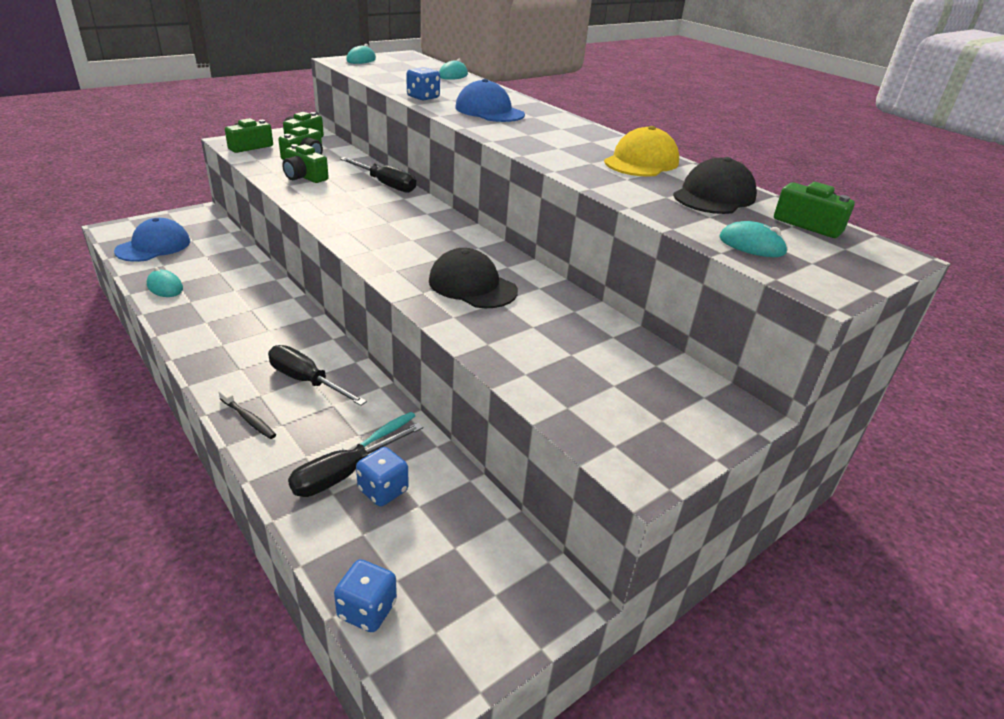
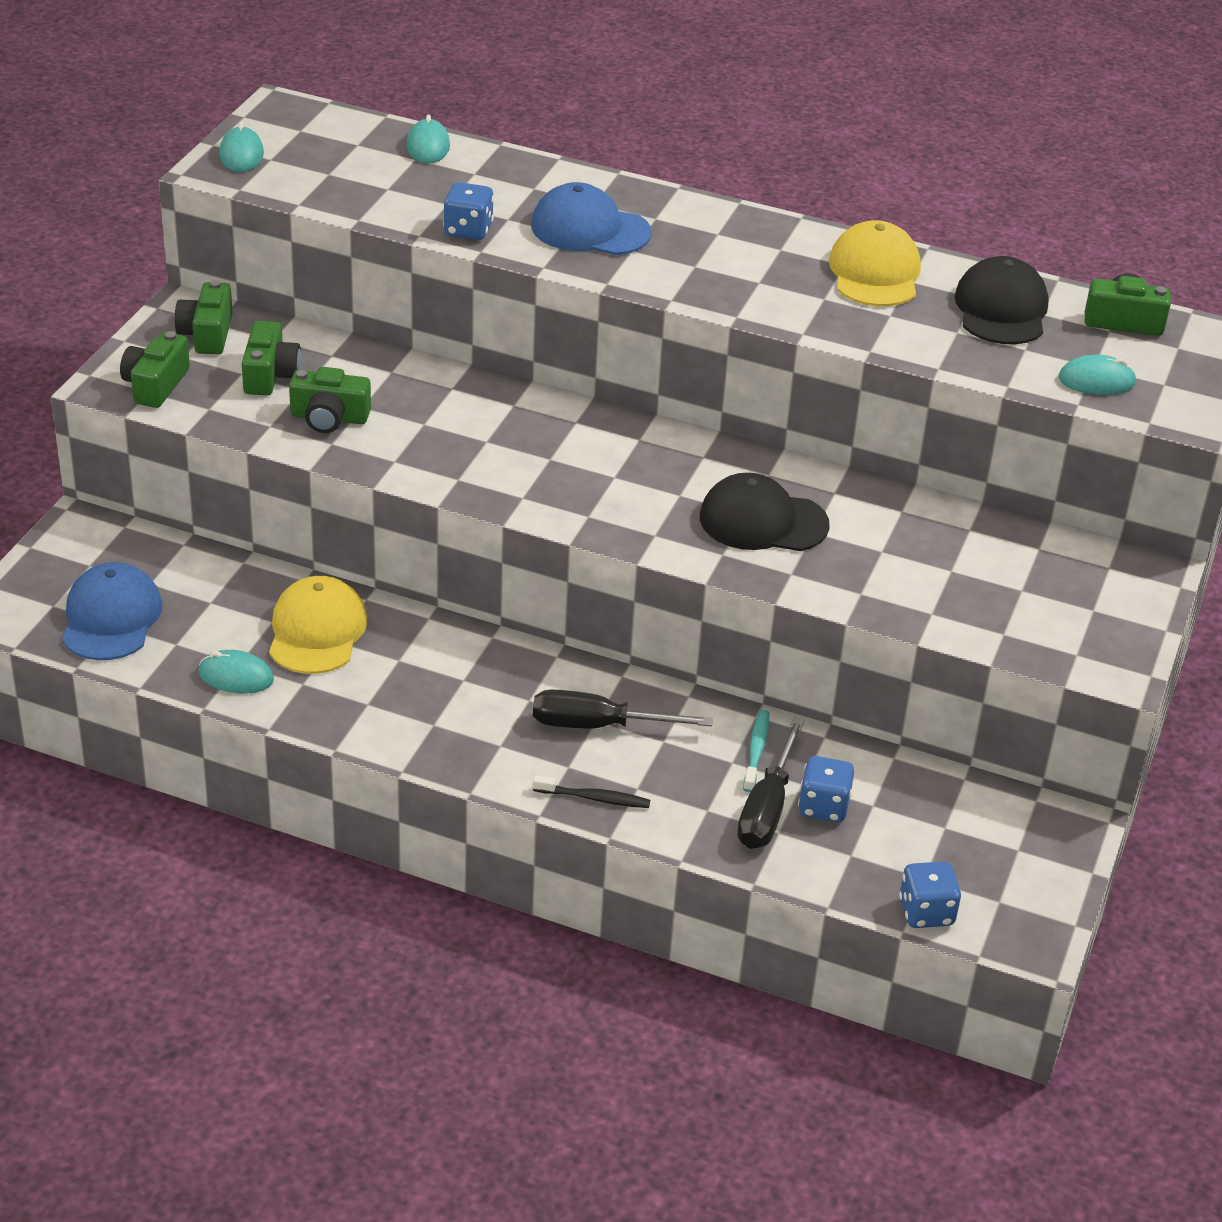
camera: 30 degrees left, 5 degrees up
black screwdriver [340,157,416,193] -> none
none -> yellow cap [269,576,367,674]

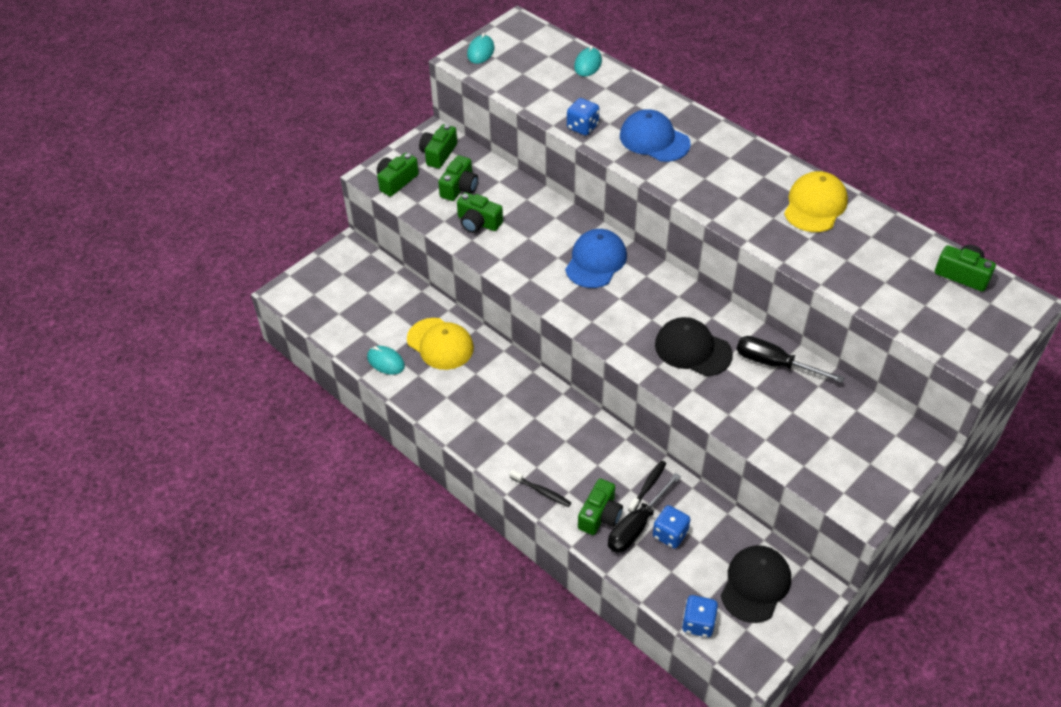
camera: 25 degrees right, 10 degrees up
blue cap [62,562,163,660] -> blue cap moved to [565,229,627,288]
yellow cap [269,576,367,674] -> yellow cap turned 105 degrees clockwise [407,318,474,370]
black screwdriver [533,689,713,728] -> black screwdriver moved to [736,336,844,383]
turquoise toothbrush [743,710,769,792] -> black toothbrush [628,461,666,512]
black cap [955,256,1049,344] -> black cap moved to [721,545,791,623]
turquoise mouse [1058,355,1137,395] -> none
none -> green camera [578,479,623,535]

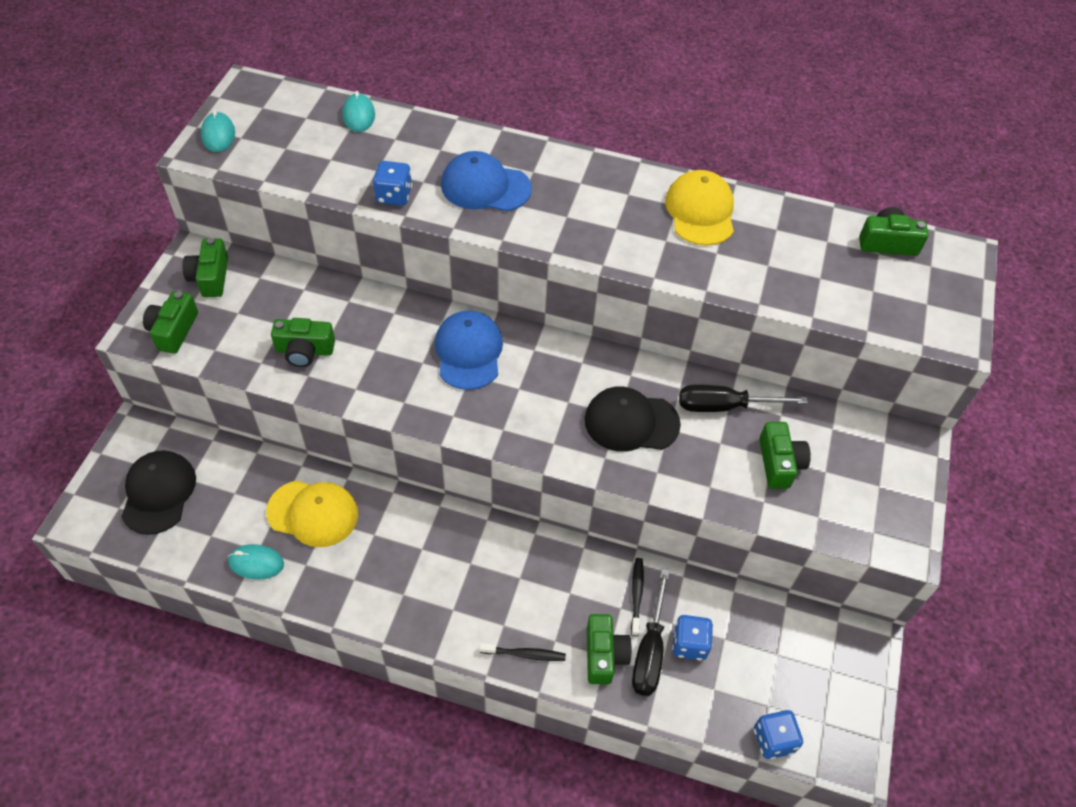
camera: 30 degrees left, 5 degrees up
green camera [438,155,478,201] -> green camera moved to [759,422,811,489]
black cap [721,545,791,623] -> black cap moved to [121,450,196,535]

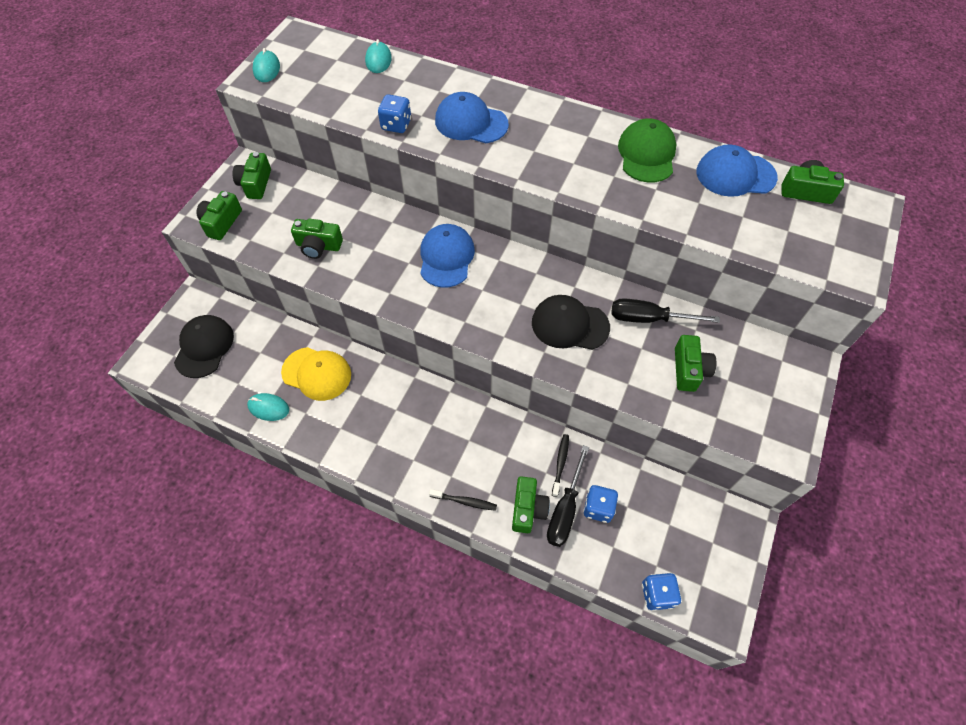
camera: 10 degrees right, 5 degrees up
yellow cap [665,170,734,246] -> green cap [618,118,677,183]
none -> blue cap [696,144,778,197]

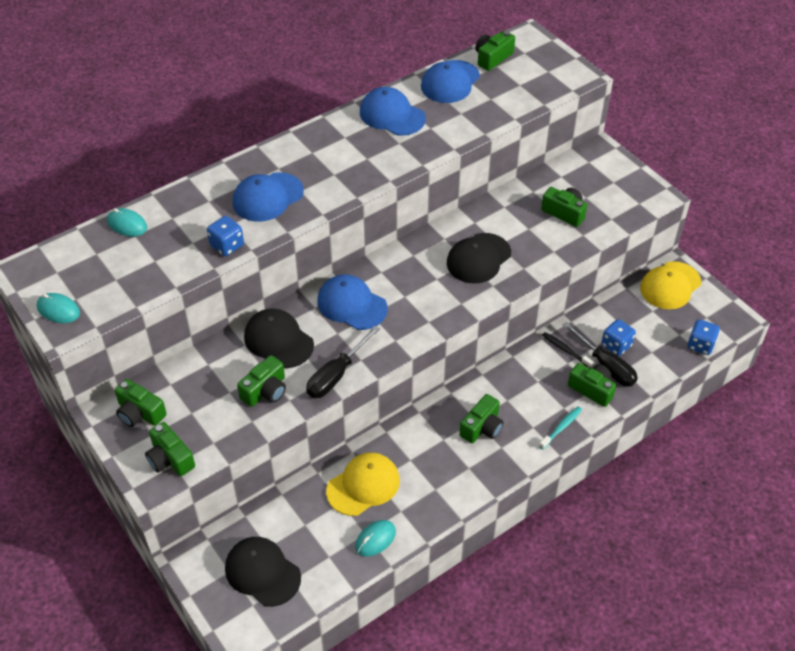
camera: 60 degrees left, 10 degrees down
black toothbrush [429,489,497,511] -> turquoise toothbrush [539,407,582,449]
black screwdriver [611,298,720,323] -> black screwdriver moved to [306,326,380,398]
green cap [618,118,677,183] -> blue cap [360,87,426,136]
none -> black cap [244,309,314,368]
none -> green camera [459,394,503,443]
none -> yellow cap [640,261,701,309]

